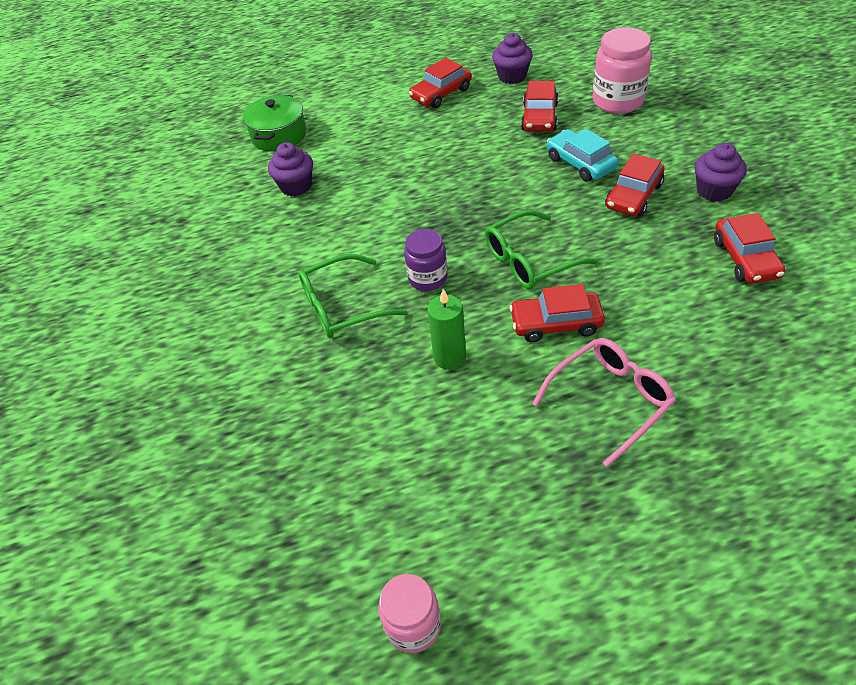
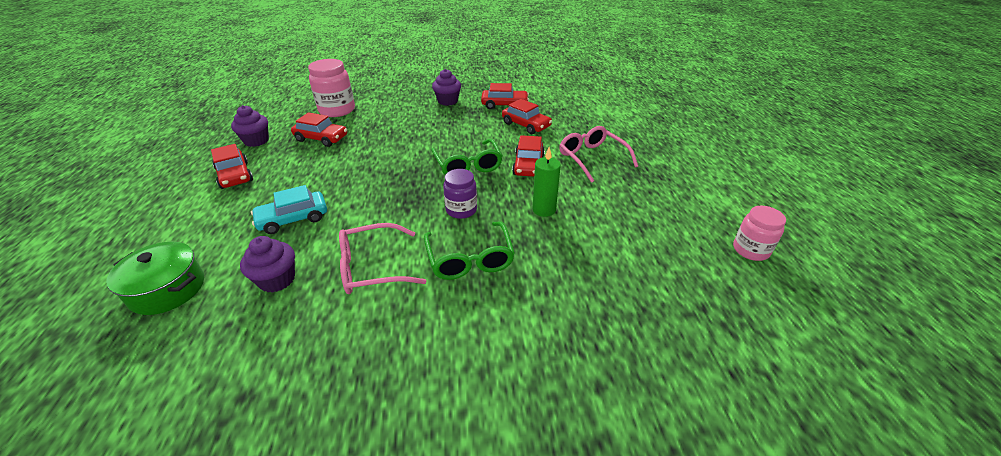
camera: 85 degrees left, 10 degrees down
turquoise car [547,129,619,182] -> turquoise car moved to [251,185,327,234]
red car [605,153,664,216] -> red car moved to [502,99,552,134]
none -> pink glasses [339,223,426,294]

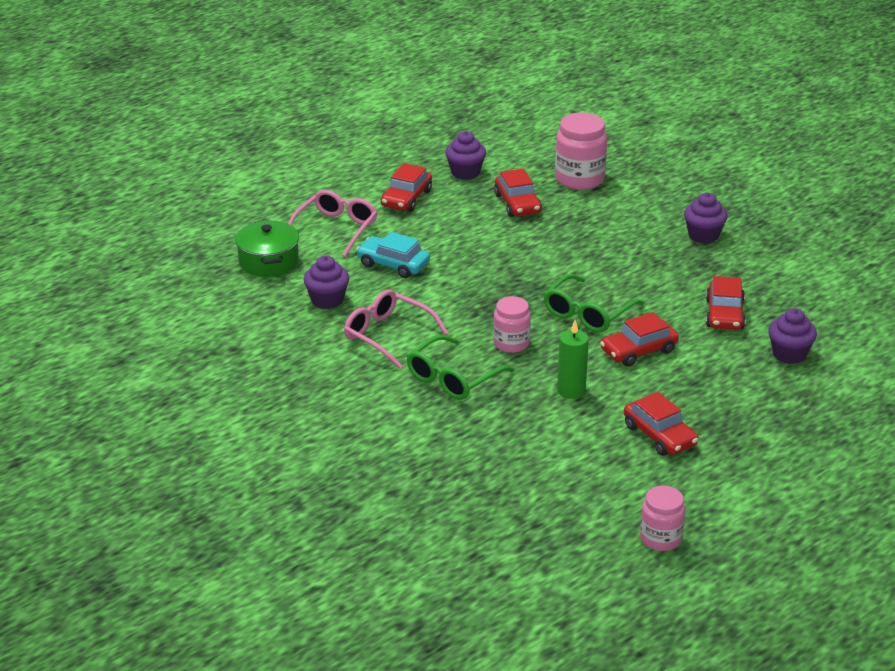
camera: 55 degrees right, 5 degrees down
purple jar [443,169,477,219] -> pink jar [493,296,531,353]
red car [481,83,529,109] -> red car moved to [624,392,698,456]
pink glasses [559,126,638,183] -> pink glasses moved to [288,190,378,257]
none -> purple cupcake [768,308,817,364]

